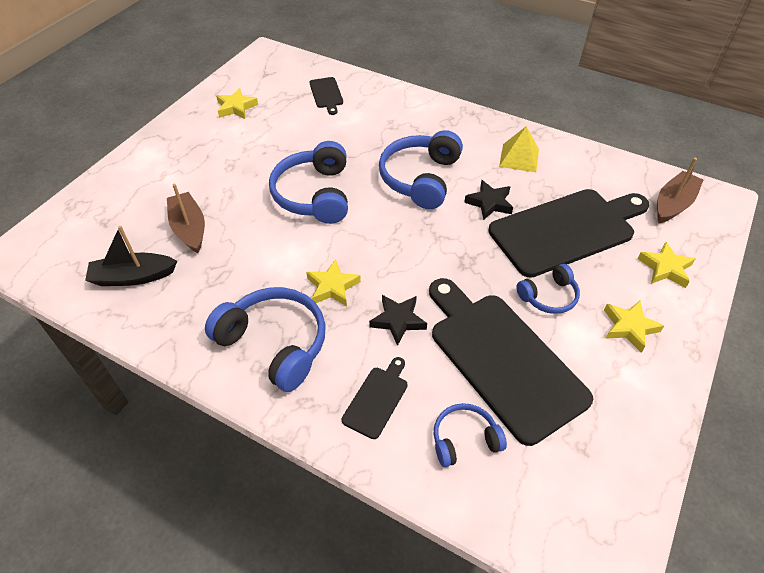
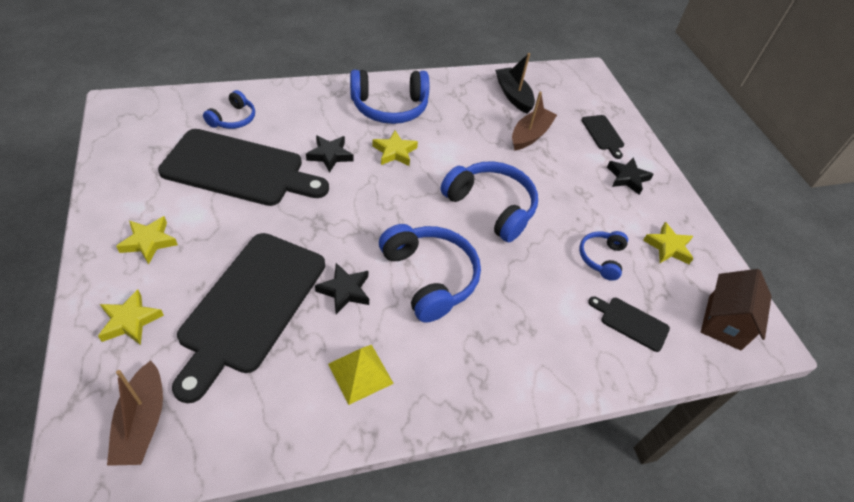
camera: 130 degrees right, 0 degrees up
black boat [85,226,177,286] -> black boat turned 60 degrees counterclockwise [495,53,535,114]
brown boat [167,184,205,253] -> brown boat turned 75 degrees counterclockwise [512,92,557,150]
black cutting board [342,357,408,439] -> black cutting board moved to [581,115,624,159]
blue headphones [516,264,580,314] -> blue headphones moved to [579,231,628,281]
none -> black star [607,158,654,195]
none -> brown house [701,269,772,351]

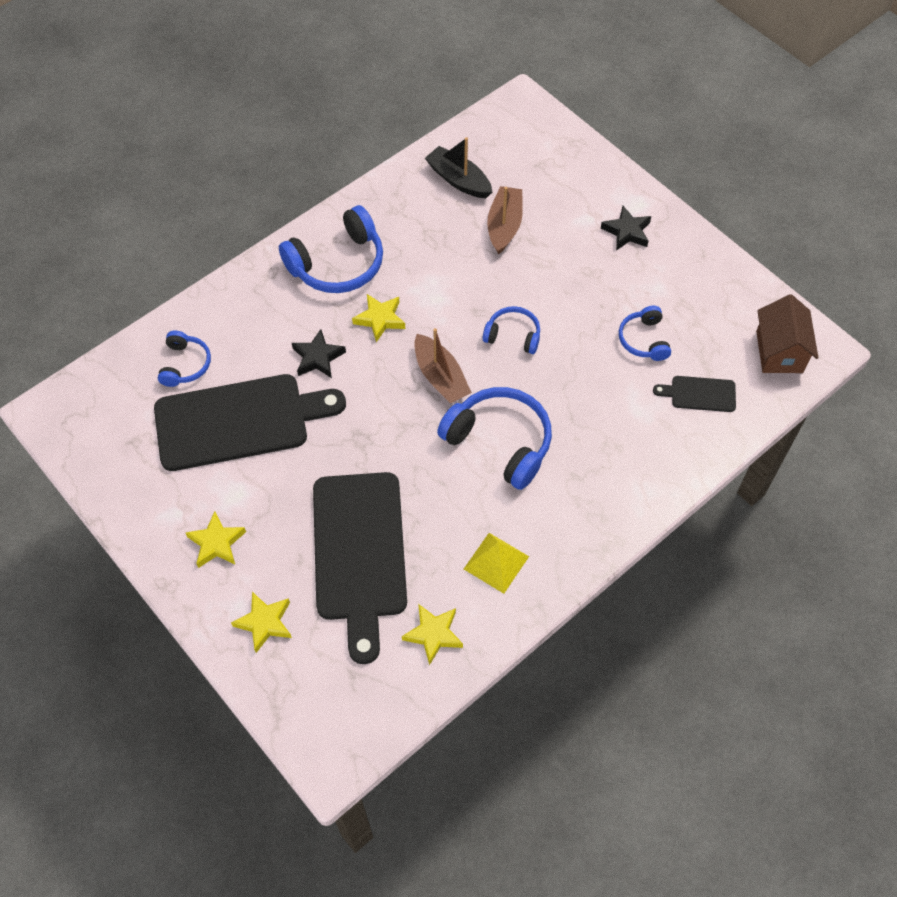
camera: 20 degrees left, 10 degrees up
brown boat [107,361,163,466] -> brown boat moved to [414,328,472,403]
black star [315,263,369,314] -> none
blue headphones [440,161,538,242] -> blue headphones [483,306,540,354], size x0.56
black cutting board [581,115,624,159] -> none
yellow star [643,222,693,264] -> yellow star moved to [402,604,463,665]

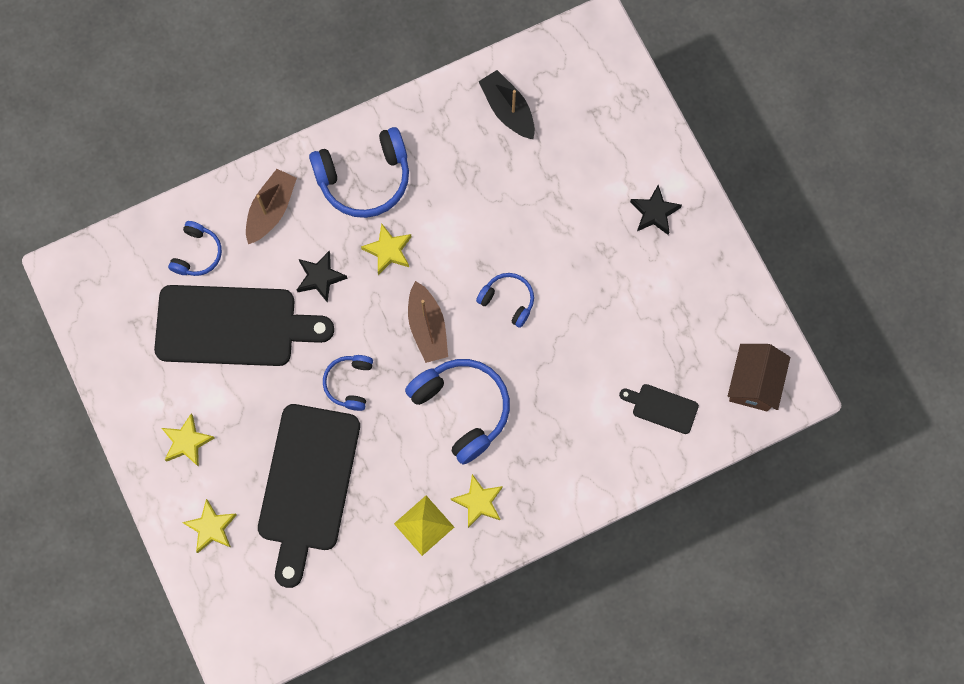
camera: 15 degrees right, 15 degrees up
yellow star [402,604,463,665] -> yellow star moved to [451,474,503,528]
brown boat [487,186,523,254] -> brown boat moved to [246,169,297,244]
blue headphones [619,306,671,361] -> blue headphones moved to [323,355,373,411]

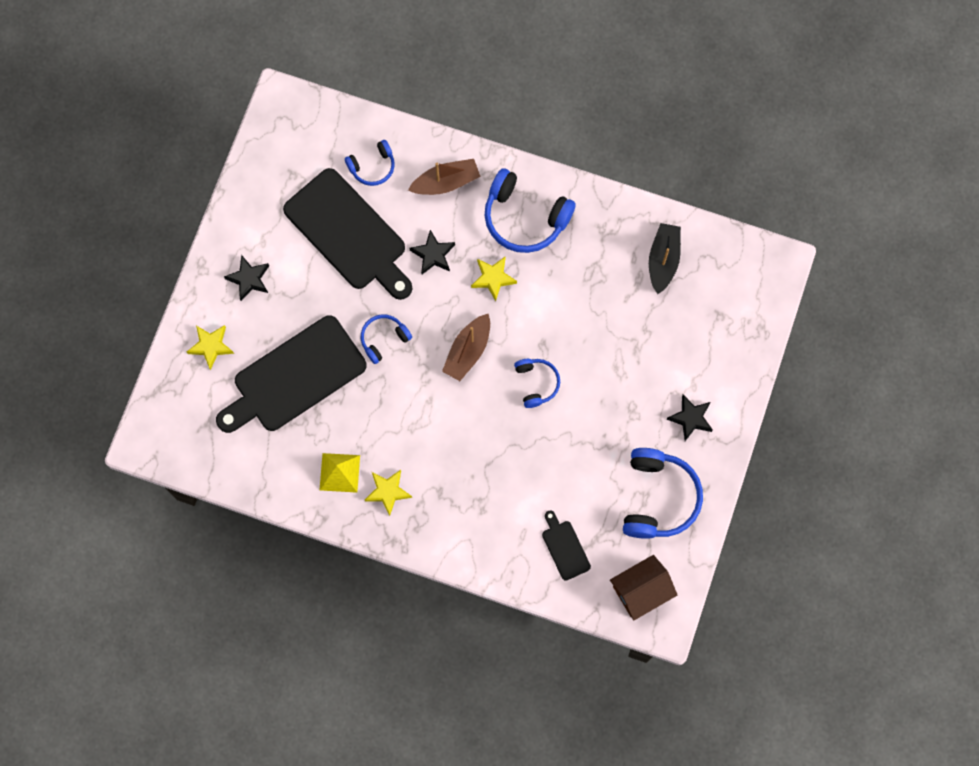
camera: 45 degrees right, 0 degrees up
yellow star [162,414,214,467] -> black star [224,255,269,301]
blue headphones [405,359,510,465] -> blue headphones moved to [623,448,703,539]

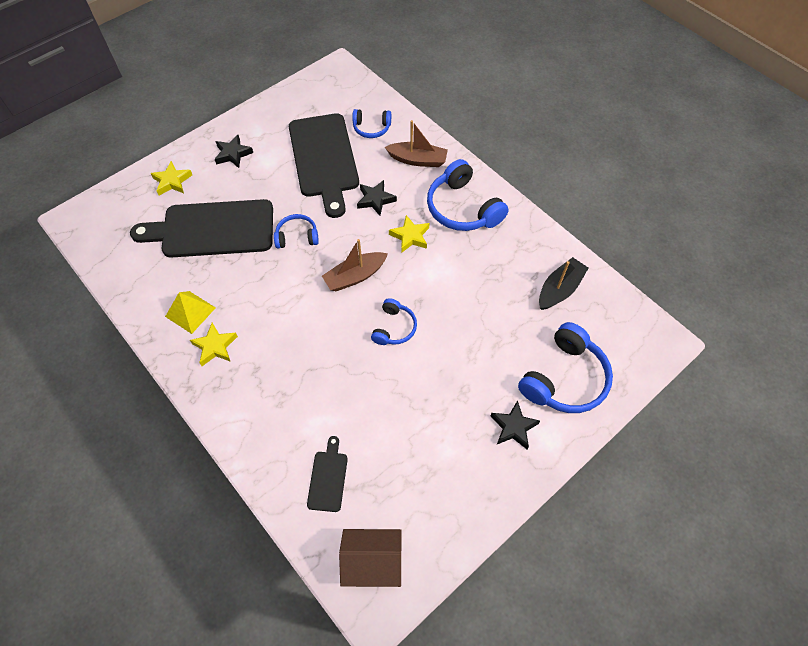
camera: 30 degrees right, 15 degrees down
blue headphones [623,448,703,539] -> blue headphones moved to [518,322,613,413]

